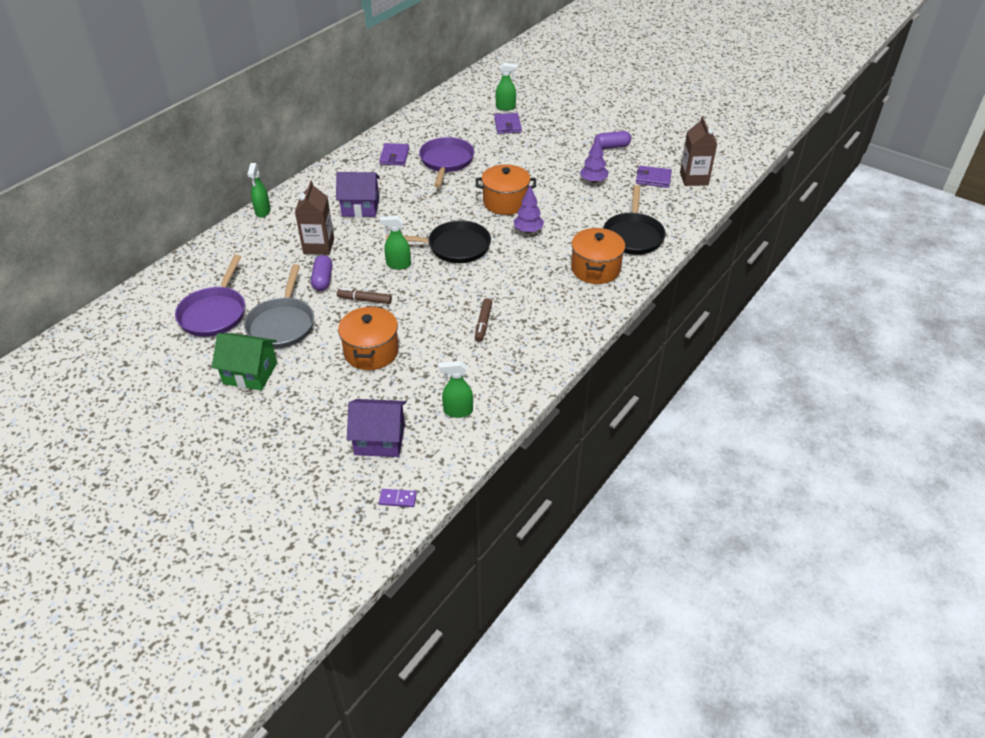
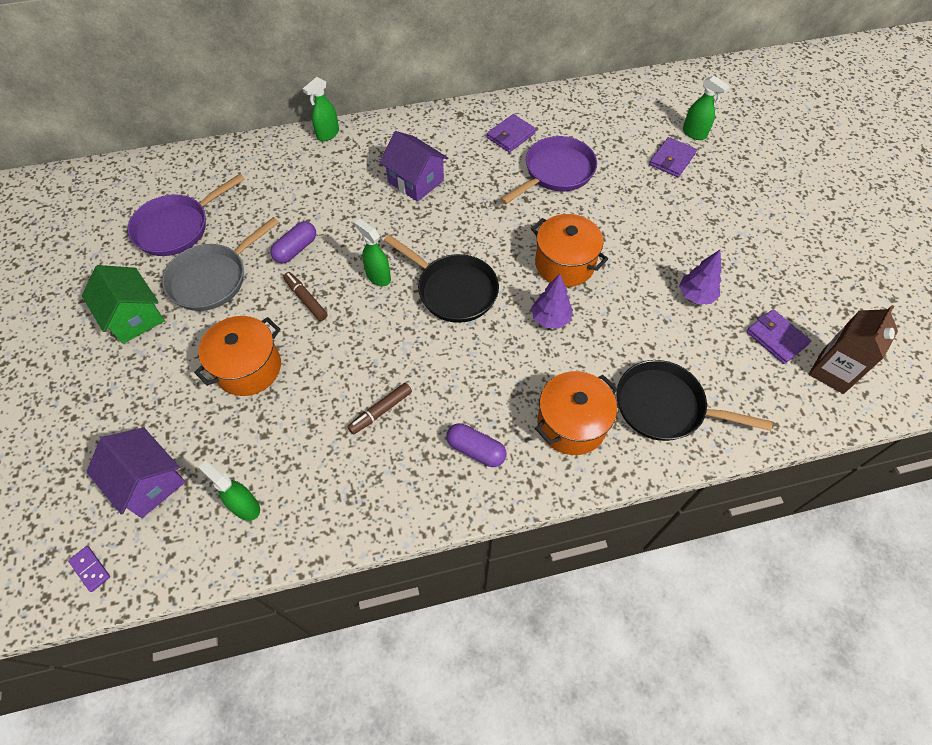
camera: 40 degrees right, 15 degrees up
brown carton [295,181,334,255] -> none
purple capsule [594,131,631,149] -> purple capsule moved to [446,423,507,467]
black pan [603,185,666,255] -> black pan turned 60 degrees clockwise [617,360,772,441]

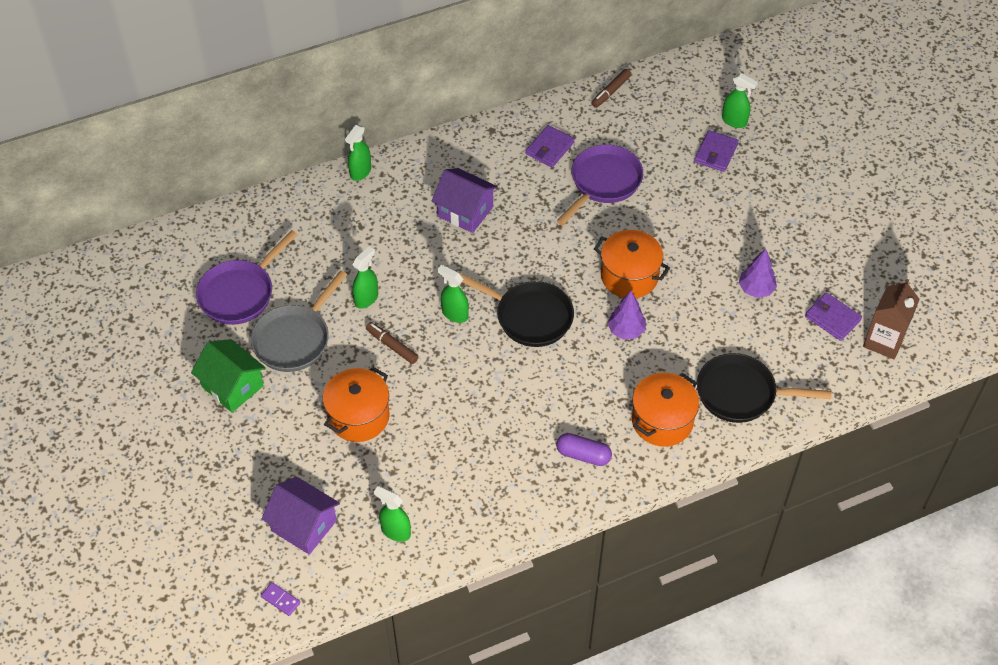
camera: 10 degrees left, 5 degrees down
purple capsule [270,221,316,263] -> green spray bottle [352,246,378,309]
brown marker [347,383,412,435] -> brown marker moved to [591,69,632,108]

